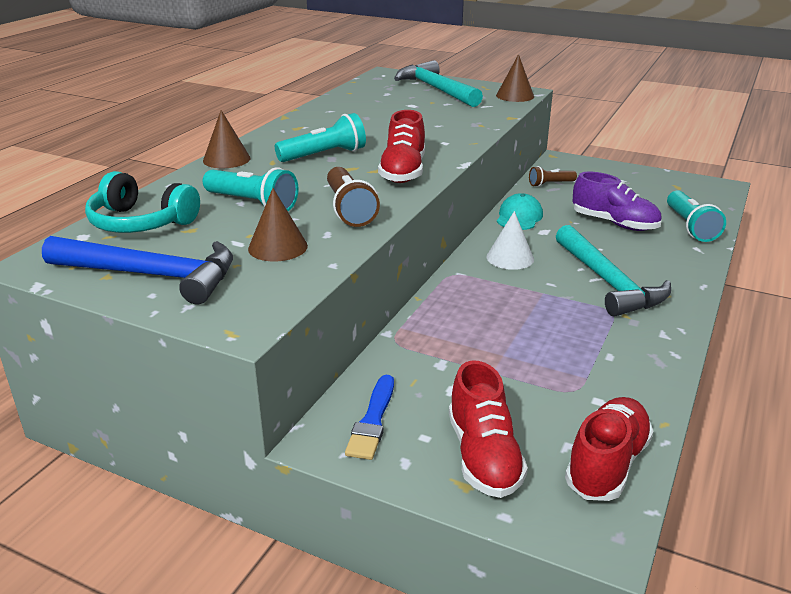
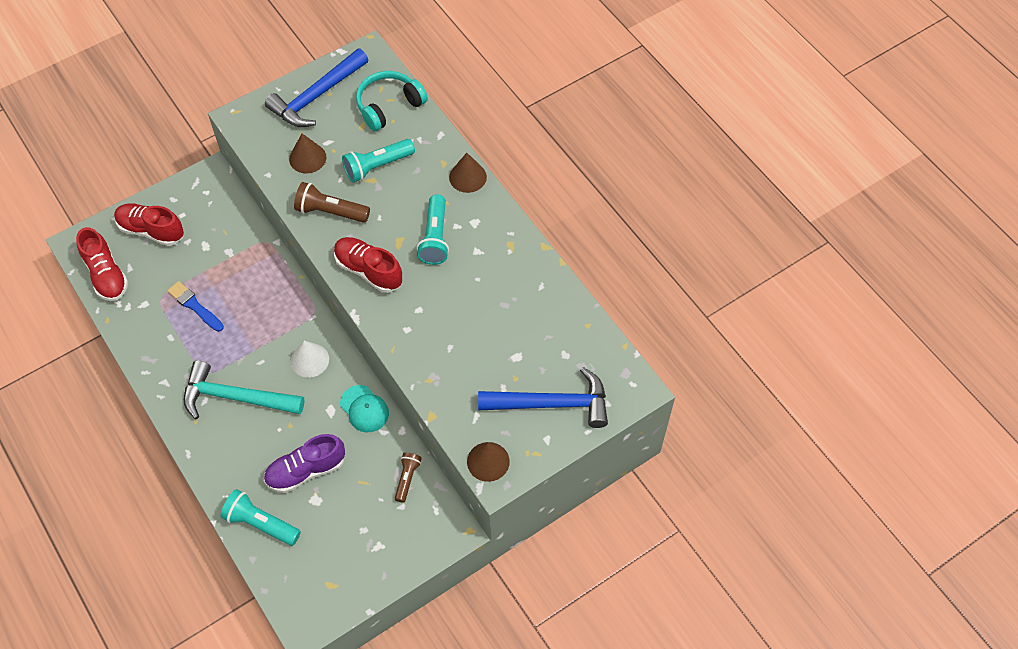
camera: 120 degrees right, 30 degrees up
blue brush [345,375,394,460] -> blue brush moved to [167,281,224,332]
turquoise hammer [394,60,483,107] -> blue hammer [478,367,608,428]

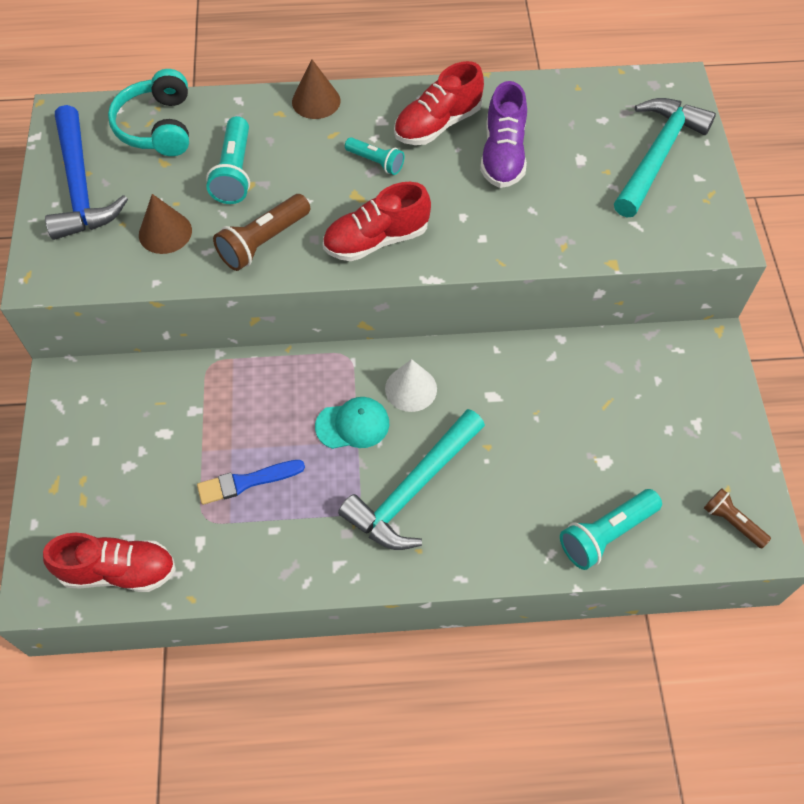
camera: 60 degrees left, 0 degrees up
red shoe [114,203,184,246] -> red shoe moved to [394,61,484,145]
purple shoe [264,434,345,493] -> purple shoe moved to [480,81,527,188]
turquoise cap [340,385,389,432] -> turquoise cap moved to [315,397,389,449]
brown flashlight [395,452,422,503] -> brown flashlight moved to [704,488,771,549]
turquoise flashlight [417,194,449,265] -> turquoise flashlight [345,137,404,175], size x0.63
brown cone [467,442,510,482] -> none
blue hammer [478,367,608,428] -> turquoise hammer [614,98,716,217]

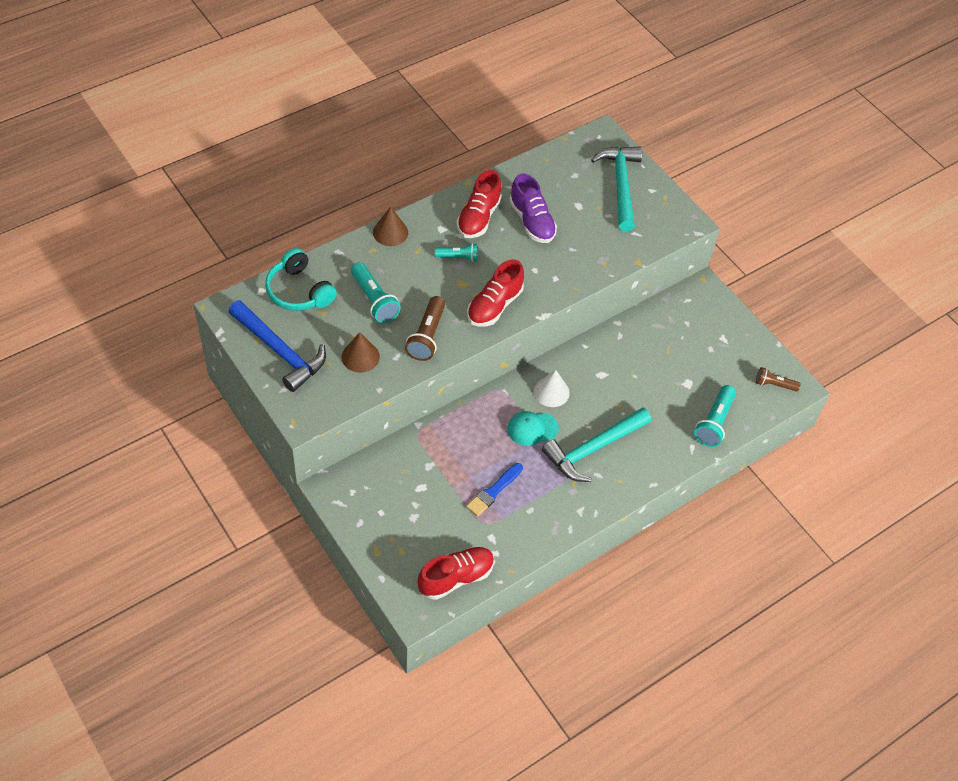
camera: 35 degrees left, 5 degrees down
turquoise cap [315,397,389,449] -> turquoise cap turned 150 degrees counterclockwise [507,411,559,446]
turquoise hammer [338,409,485,550] -> turquoise hammer turned 45 degrees clockwise [542,407,651,482]

